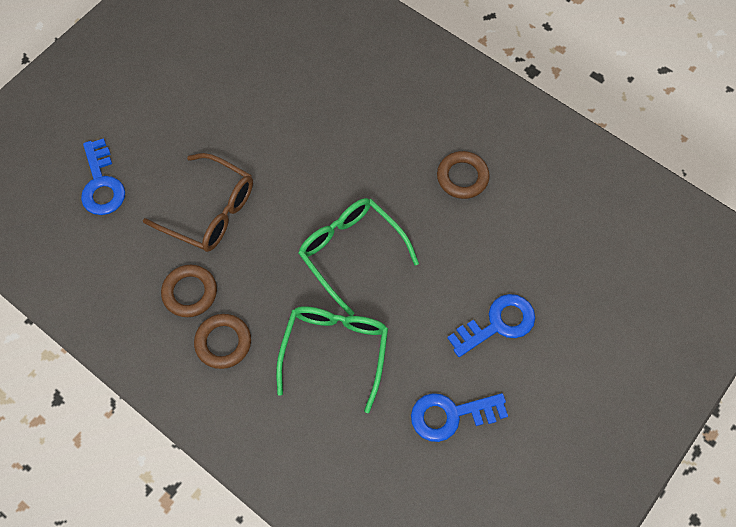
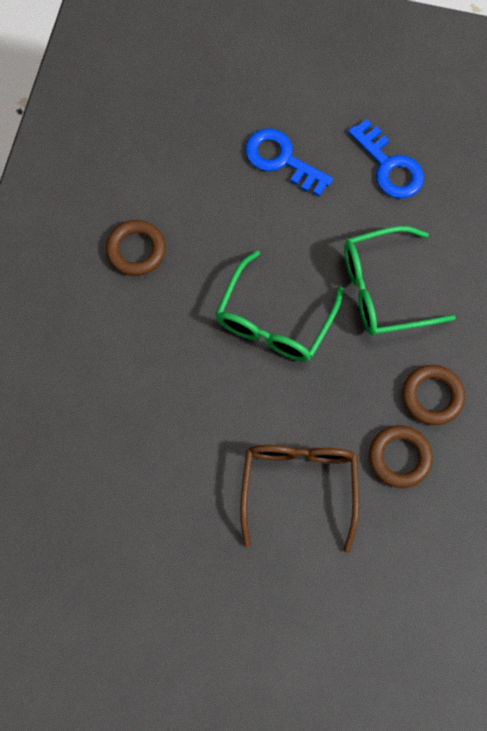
camera: 115 degrees left, 5 degrees up
blue key [81,138,125,215] -> none

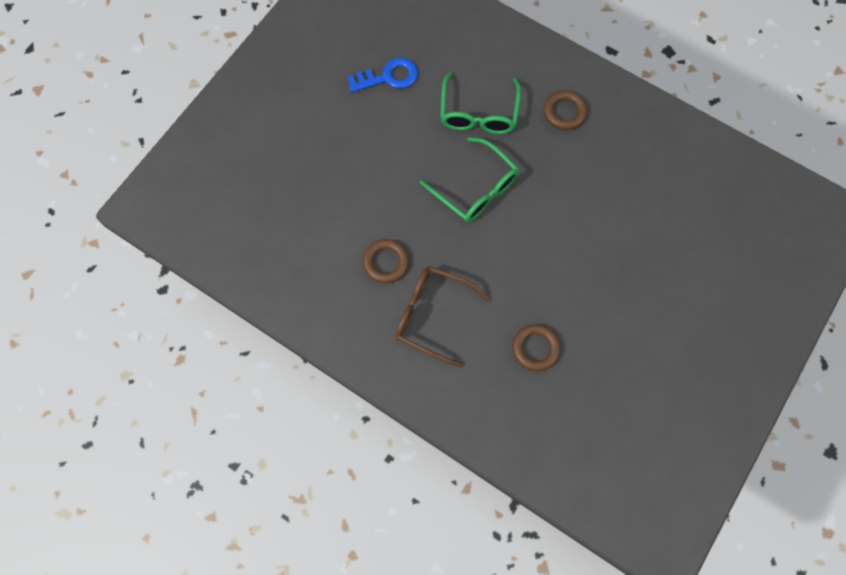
camera: 70 degrees left, 0 degrees up
brown glasses [240,445,359,553] -> brown glasses moved to [395,266,490,367]
blue key [245,128,333,196] -> none
brown ring [369,425,433,488] -> brown ring moved to [512,324,561,371]

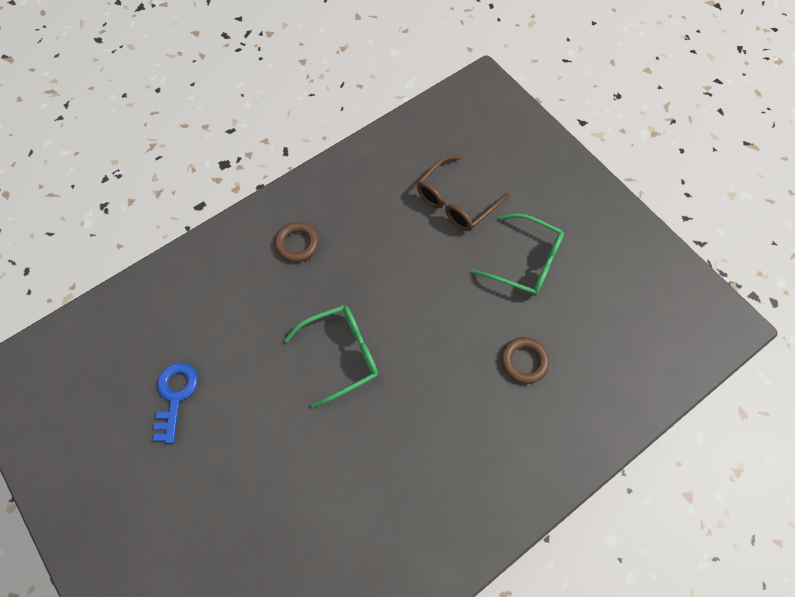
camera: 70 degrees left, 5 degrees down
brown ring [362,239,409,283] -> none
brown glasses [395,266,490,367] -> brown glasses moved to [417,155,509,231]
green glasses [440,72,521,134] -> green glasses moved to [472,213,564,296]

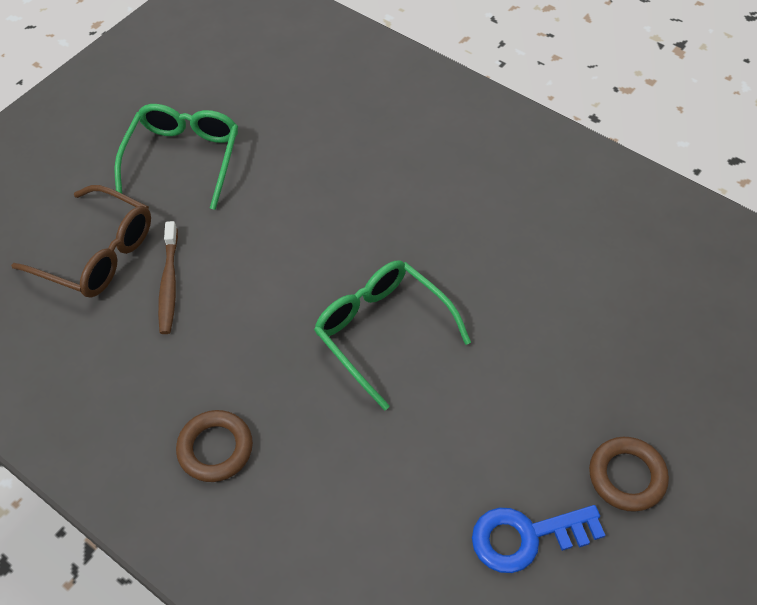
camera: 105 degrees left, 10 degrees down
brown ring [501,337,549,384] -> brown ring moved to [589,437,669,512]
none -> brown toothbrush [158,221,178,334]

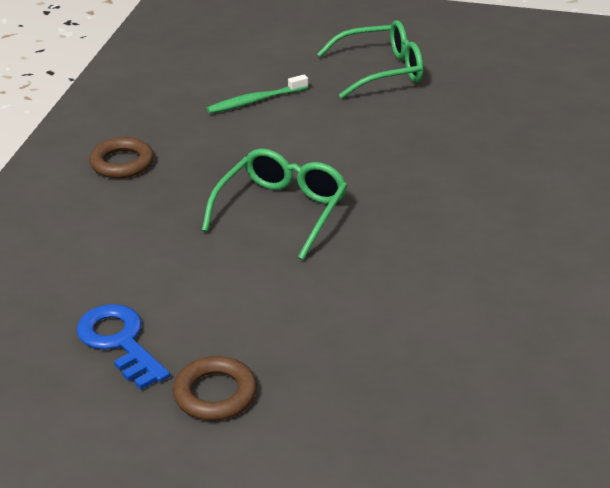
camera: 65 degrees right, 20 degrees down
brown glasses [11,185,151,298] -> none
brown toothbrush [158,221,178,334] -> green toothbrush [206,74,308,114]

